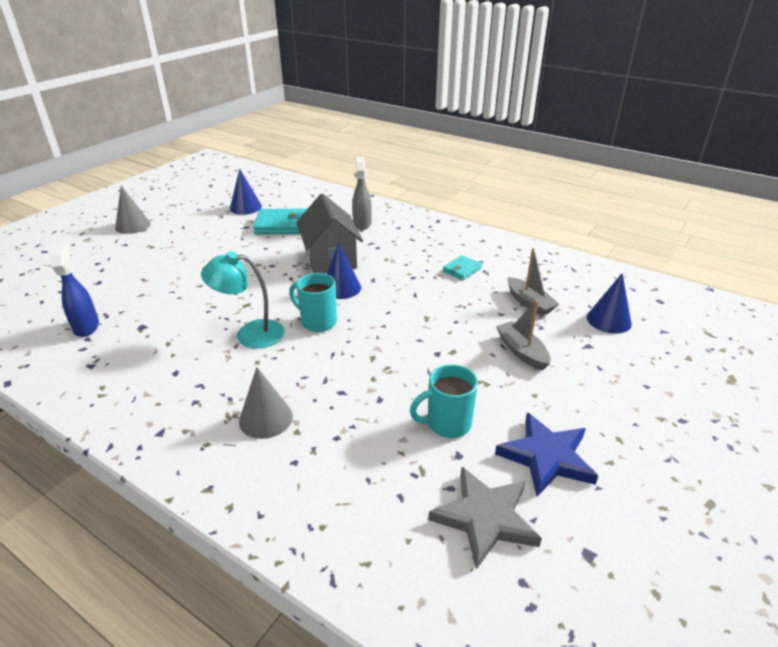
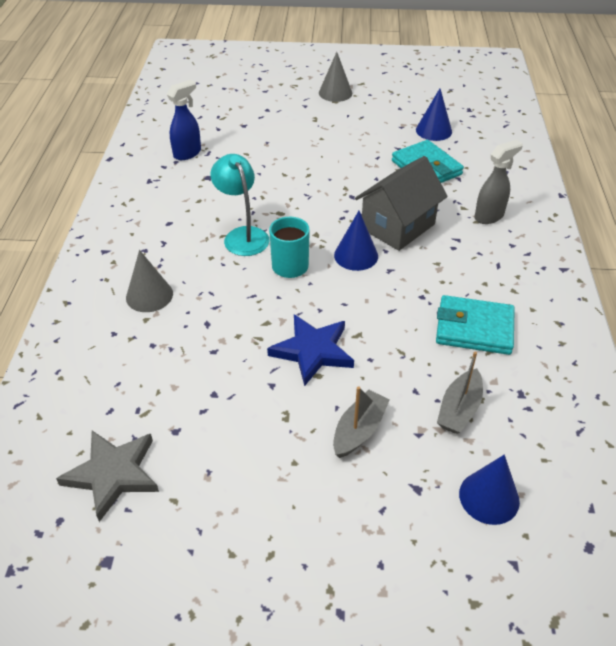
camera: 60 degrees right, 10 degrees up
turquoise mug [410,364,478,438] -> none
turquoise wallet [443,255,482,280] -> turquoise wallet [436,295,515,355], size x1.77
blue star [495,412,598,497] -> blue star moved to [267,314,354,386]

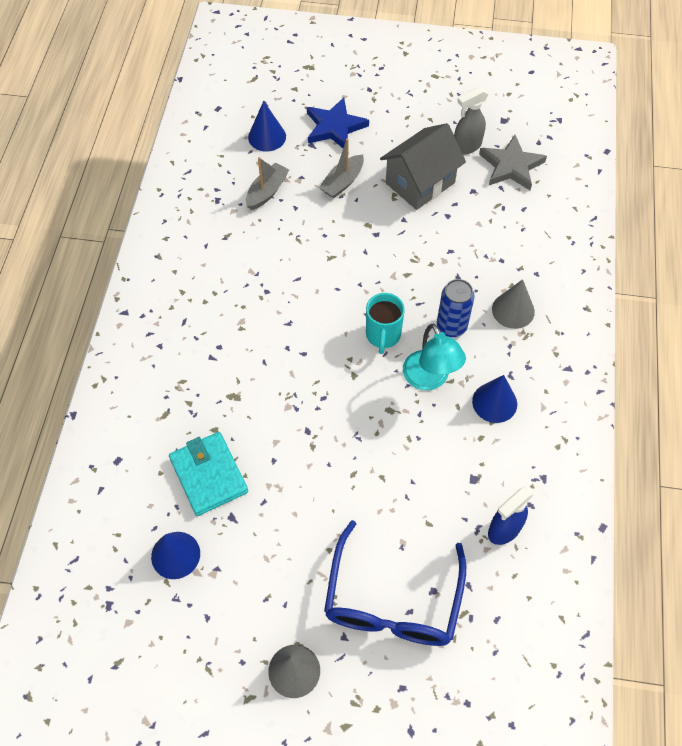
camera: 175 degrees left, 15 degrees up
blue star [267,314,354,386] -> blue star moved to [307,97,369,148]
blue cone [334,211,378,271] -> blue cone moved to [472,375,517,423]
grey house [355,156,448,251] -> grey house moved to [380,123,466,210]
turquoise wallet [436,295,515,355] -> none
grey spray bottle [475,140,523,224] -> grey spray bottle moved to [454,87,488,155]
none -> blue glasses [324,520,466,646]
none -> blue can [437,279,475,337]

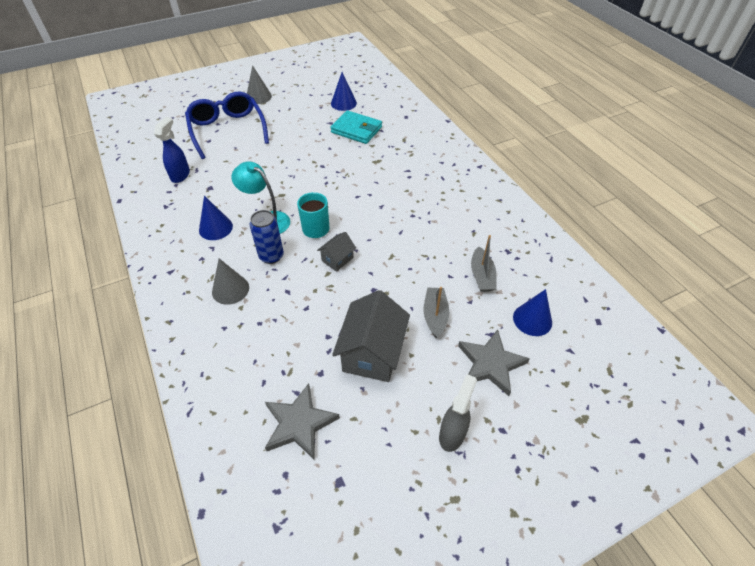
camera: 145 degrees right, 10 degrees down
blue star [307,97,369,148] -> grey star [458,329,530,396]
grey spray bottle [454,87,488,155] -> grey spray bottle moved to [439,374,477,452]
none -> grey house [317,232,356,272]

